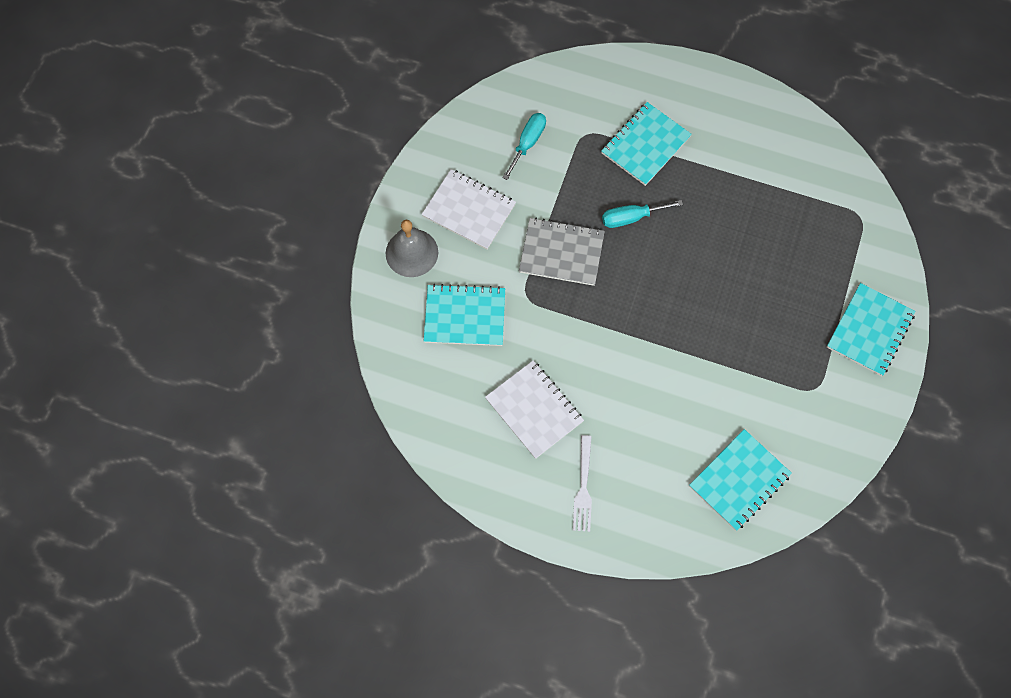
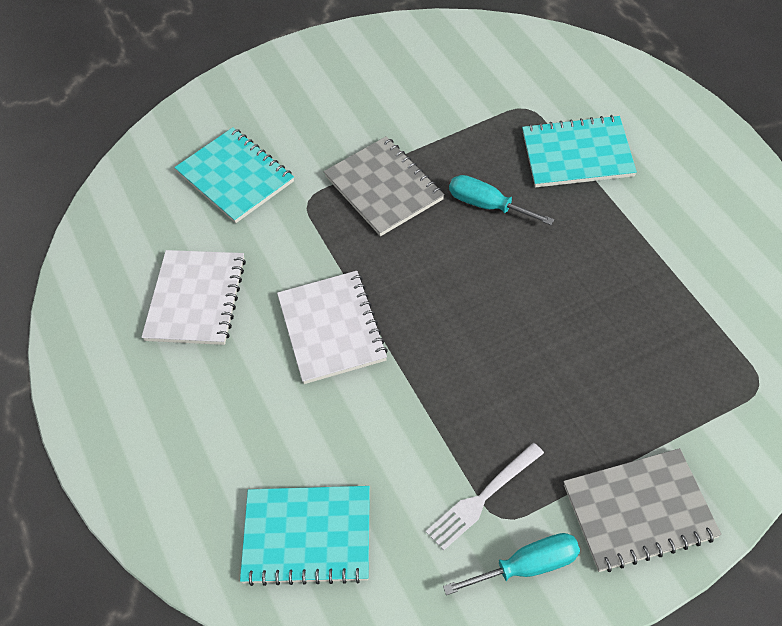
camera: 50 degrees right, 15 degrees down
grey bell [386,220,438,277] -> none
white notebook [422,169,516,250] -> white notebook moved to [277,271,388,384]
turquoise screwdriver [502,113,546,180] -> turquoise screwdriver moved to [443,533,580,595]
white fork [573,435,592,532] -> white fork moved to [426,443,544,550]
turquoise notebook [827,283,916,376] -> grey notebook [563,448,721,572]

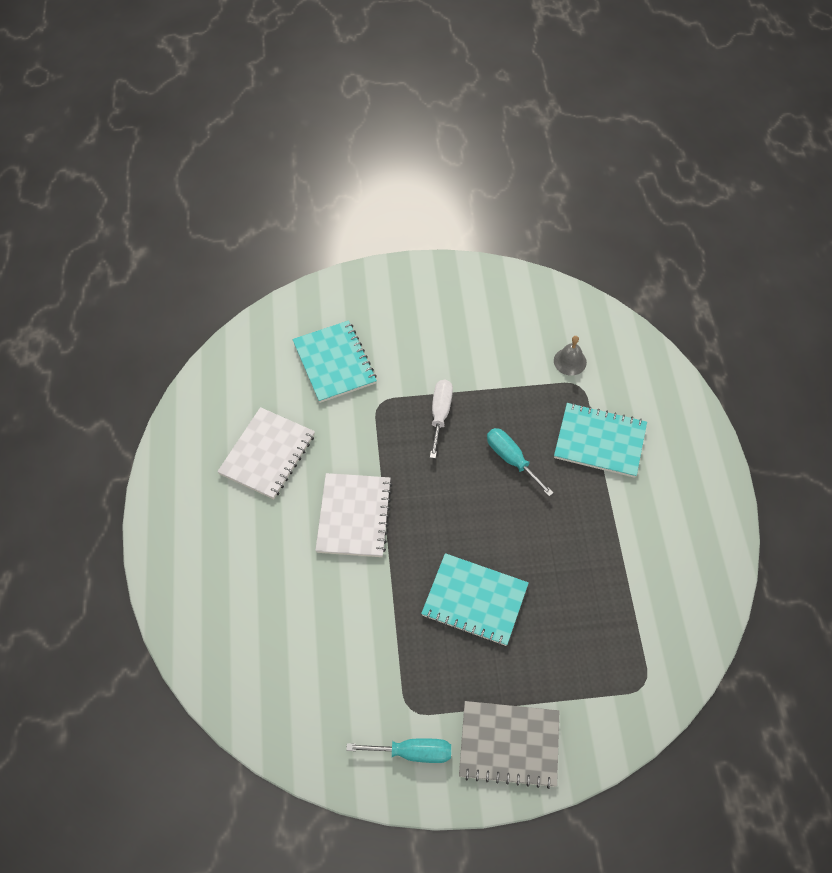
camera: 15 degrees right, 5 degrees up
turquoise notebook [240,486,370,586] -> turquoise notebook moved to [421,553,529,646]
grey notebook [324,136,444,236] -> white screwdriver [430,380,453,459]
white fork [426,443,544,550] -> none
none -> grey bell [554,336,587,376]

